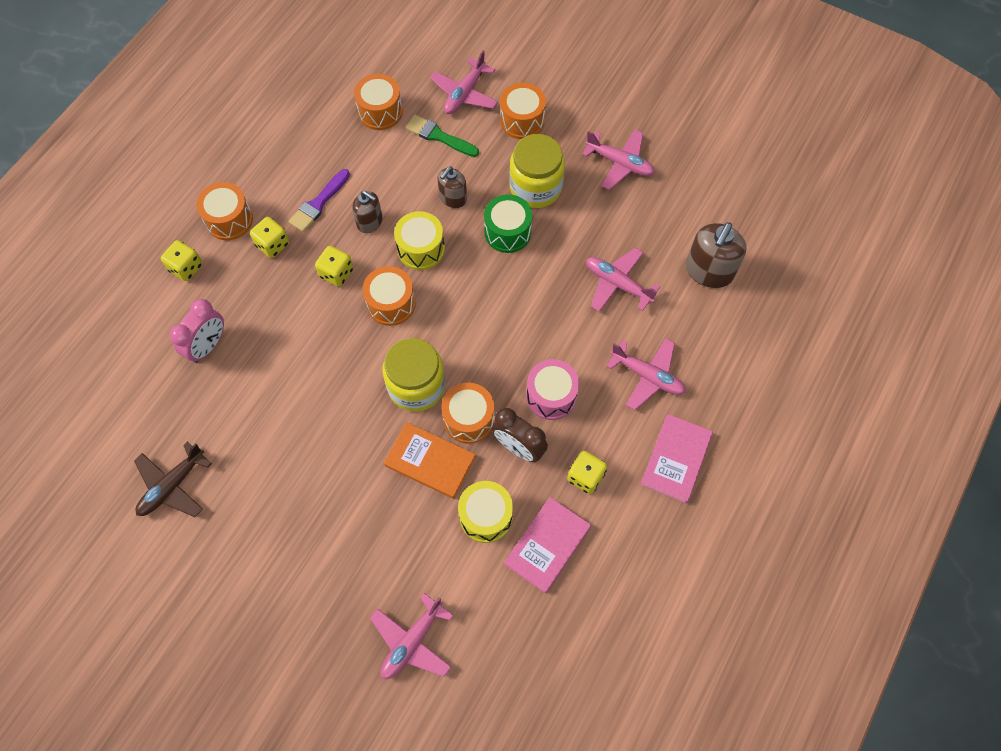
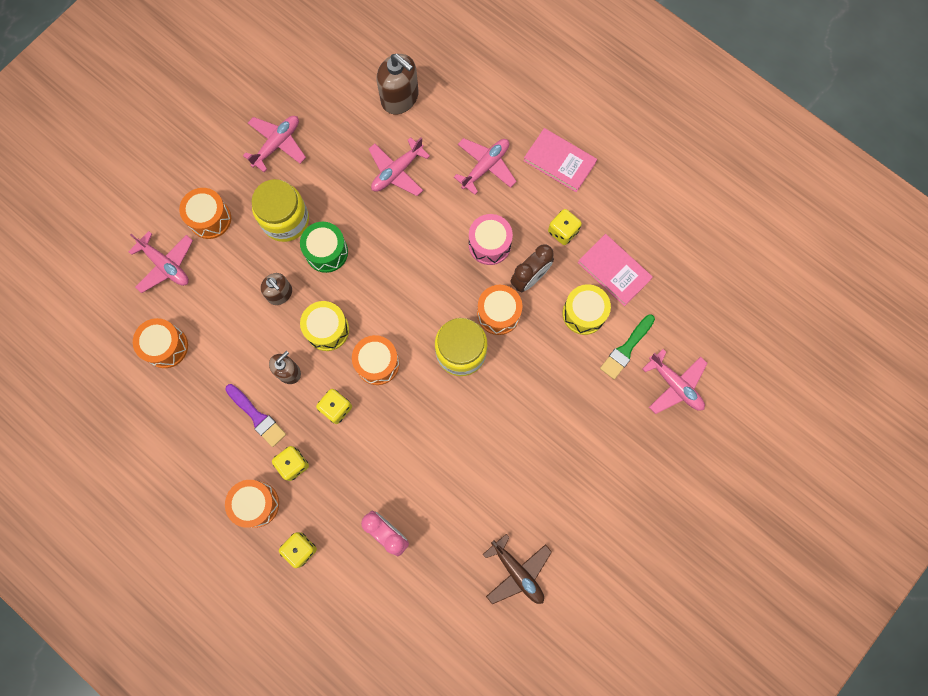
camera: 80 degrees left, 10 degrees up
orange book [384,422,476,499] -> none
green brush [405,115,479,157] -> green brush moved to [600,314,655,379]

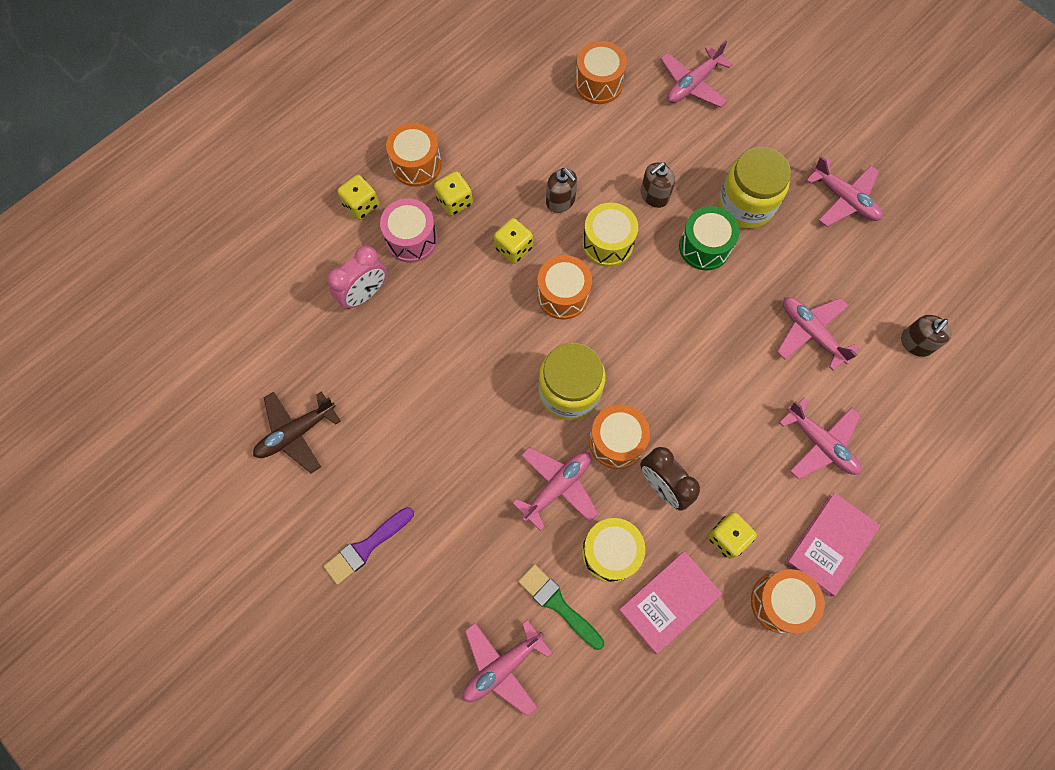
camera: 95 degrees right, 5 degrees down
orange drum [179,188,231,239] -> orange drum moved to [751,569,825,634]
purple brush [225,384,286,447] -> purple brush moved to [323,507,414,585]
brown soap dispenser [377,54,418,114] -> brown soap dispenser [901,315,951,357], size x0.61
pink drum [469,214,513,265] -> pink drum moved to [380,198,437,263]
none -> pink plane [513,447,598,531]

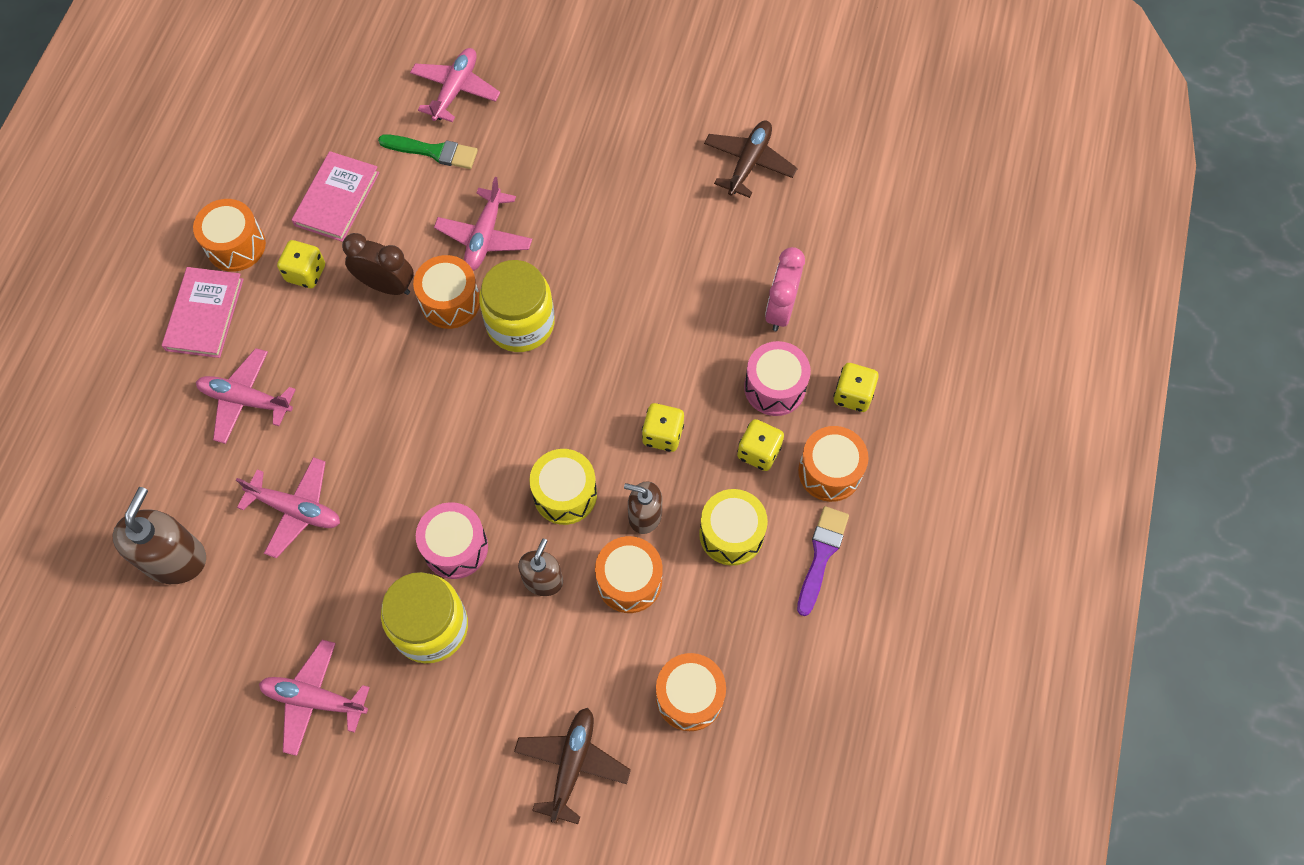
camera: 150 degrees right, 5 degrees down
purple brush [323,507,414,585] -> purple brush moved to [797,506,849,616]
orange drum [537,255,592,320] -> orange drum moved to [595,536,663,613]
yellow drum [582,518,645,582] -> yellow drum moved to [699,489,768,565]
pink plane [660,40,733,107] -> brown plane [514,708,631,824]
green drum [679,206,739,270] -> pink drum [416,502,488,579]
brown soap dispenser [901,315,951,357] -> brown soap dispenser [113,487,206,584], size x1.63

